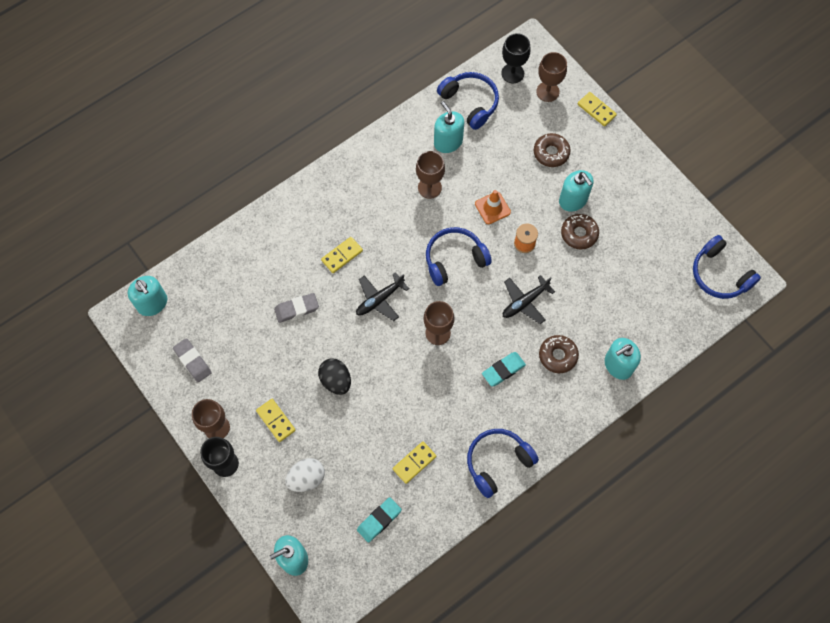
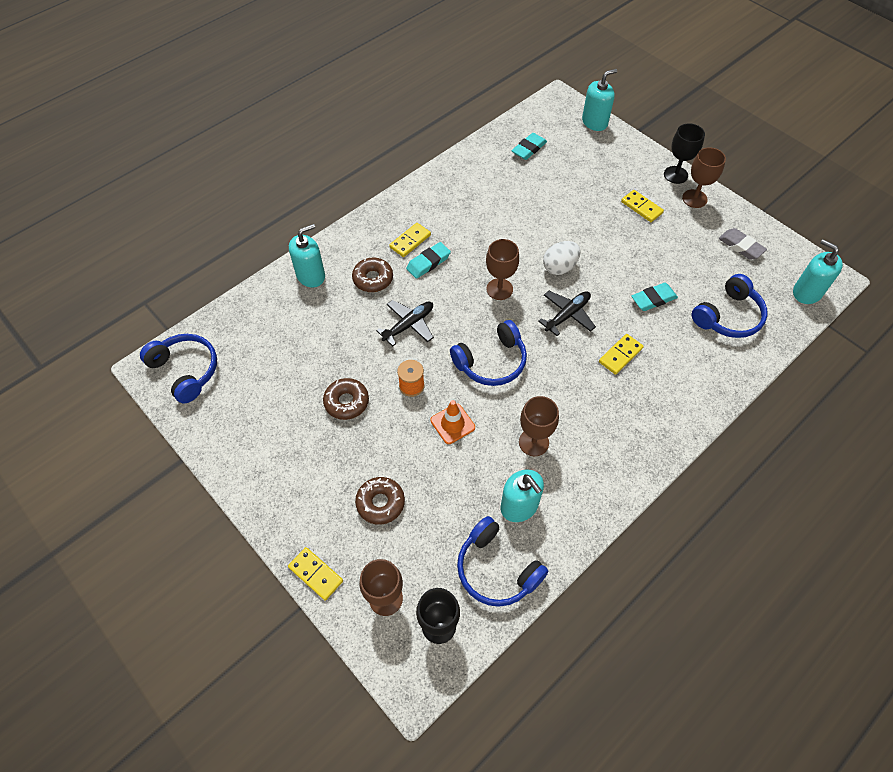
camera: 175 degrees right, 10 degrees down
grey eraser [274,293,319,323] -> turquoise eraser [631,283,678,311]
white egg [285,458,325,492] -> white egg moved to [543,241,581,275]
black egg [318,358,351,395] -> none
yellow domino [393,442,436,484] -> yellow domino moved to [389,223,431,257]
blue headphones [467,429,539,498] -> blue headphones moved to [692,274,768,338]
turquoise soap dispenser [559,170,593,212] -> none

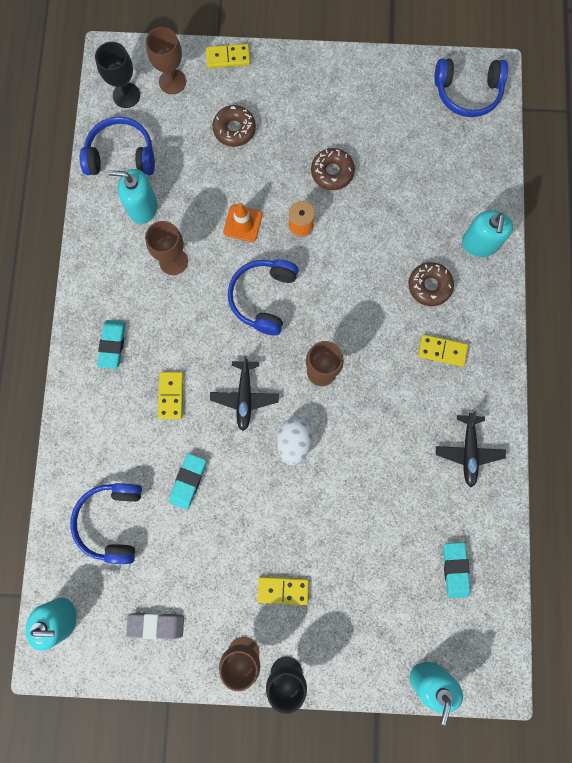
camera: 135 degrees right, 20 degrees up
black plane [376,300,434,346] -> black plane moved to [436,411,506,487]
yellow domino [389,223,431,257] -> yellow domino turned 75 degrees counterclockwise [418,334,468,367]
turquoise eraser [406,242,451,279] -> turquoise eraser moved to [97,320,126,369]

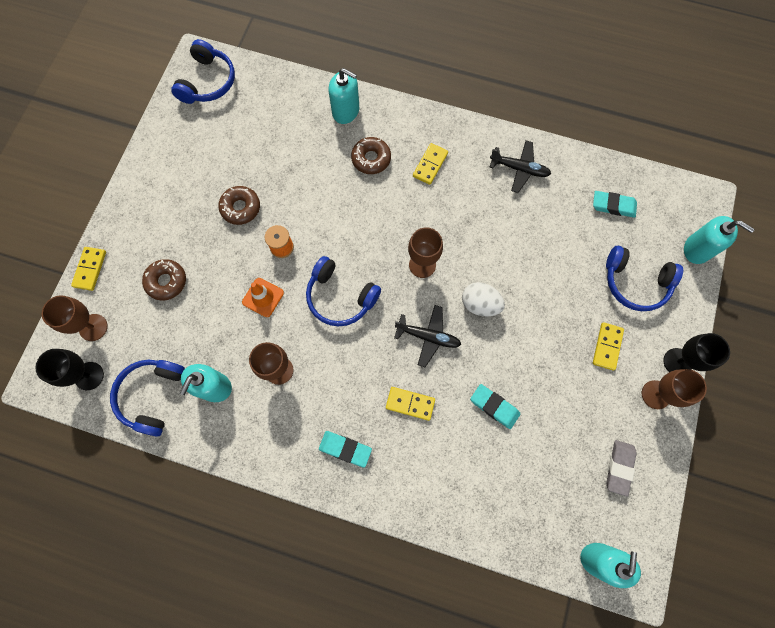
camera: 75 degrees left, 5 degrees down
blue headphones [70,483,142,564] -> blue headphones moved to [606,246,683,311]

